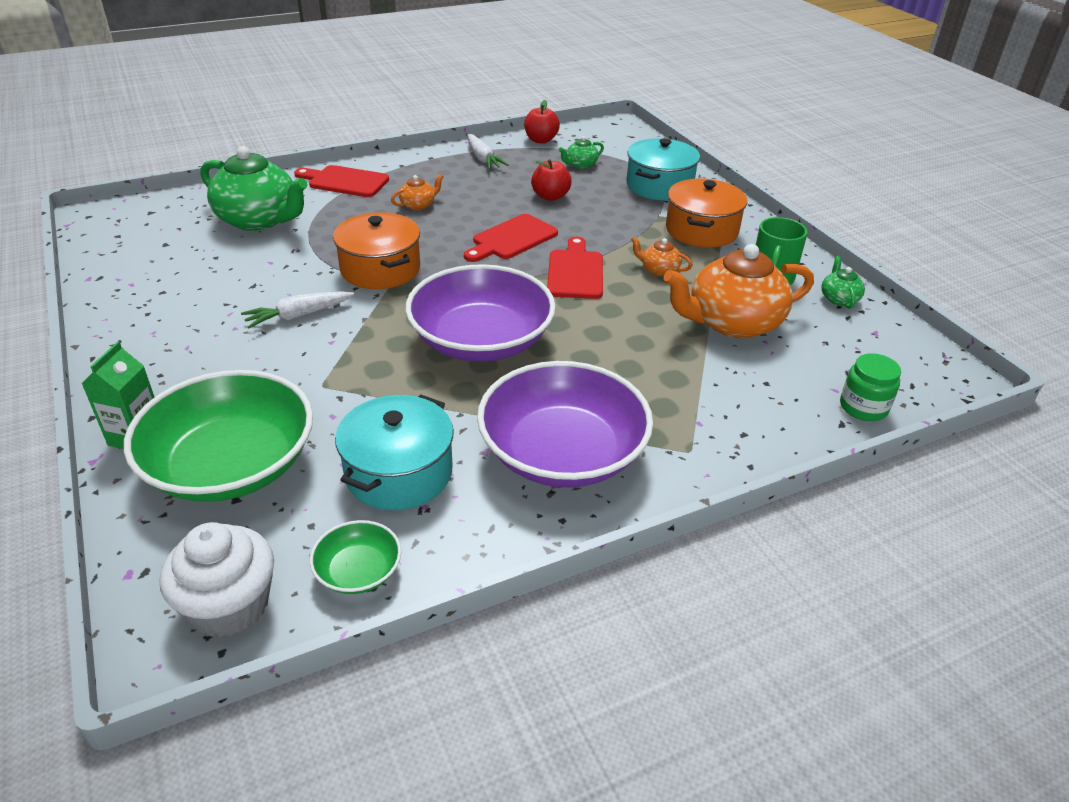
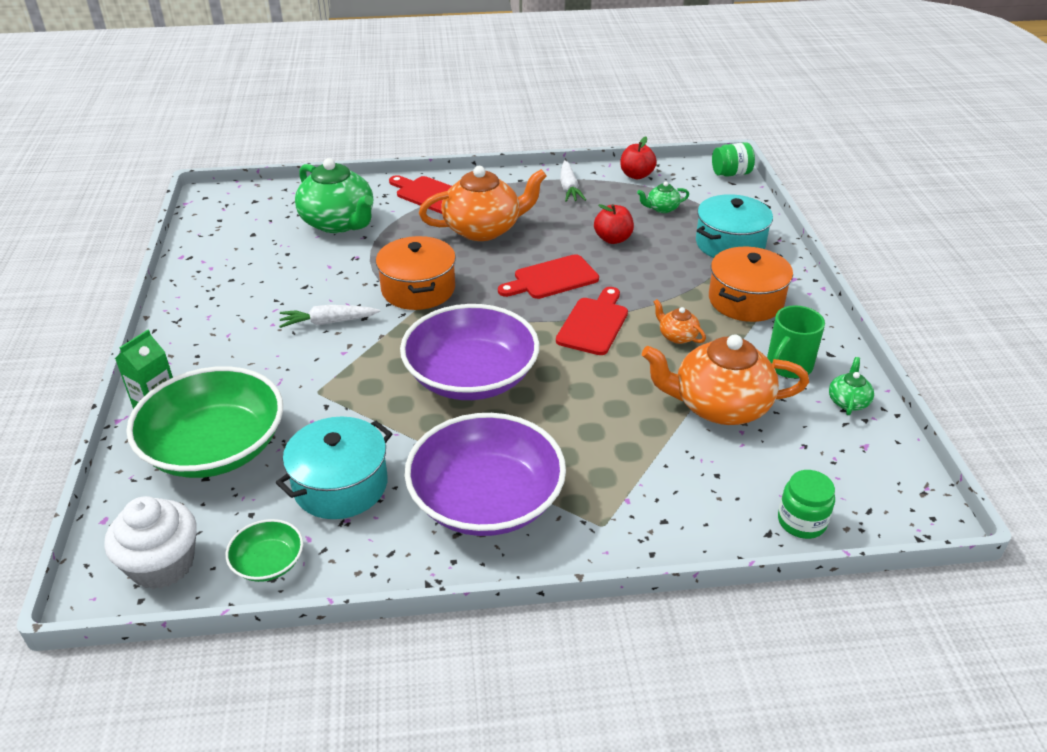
camera: 20 degrees right, 0 degrees up
orange teapot [391,174,444,210] -> orange teapot [419,166,547,241], size x2.26
none -> green jar [712,142,755,177]

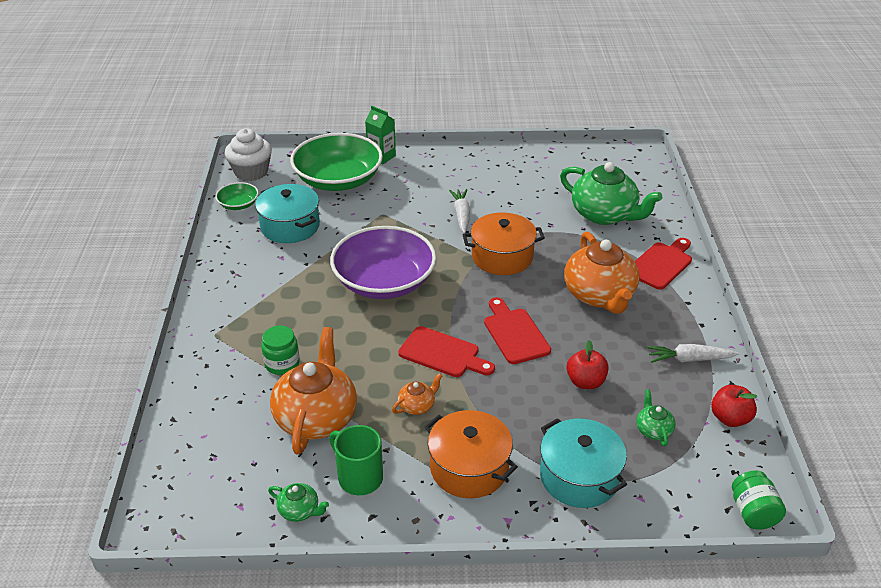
camera: 95 degrees right, 0 degrees up
green teapot [295,158,373,233] -> green teapot turned 105 degrees counterclockwise [560,162,662,225]
purple bowl [405,413,566,536] -> none
green jar [778,470,835,539] -> green jar moved to [261,325,300,375]

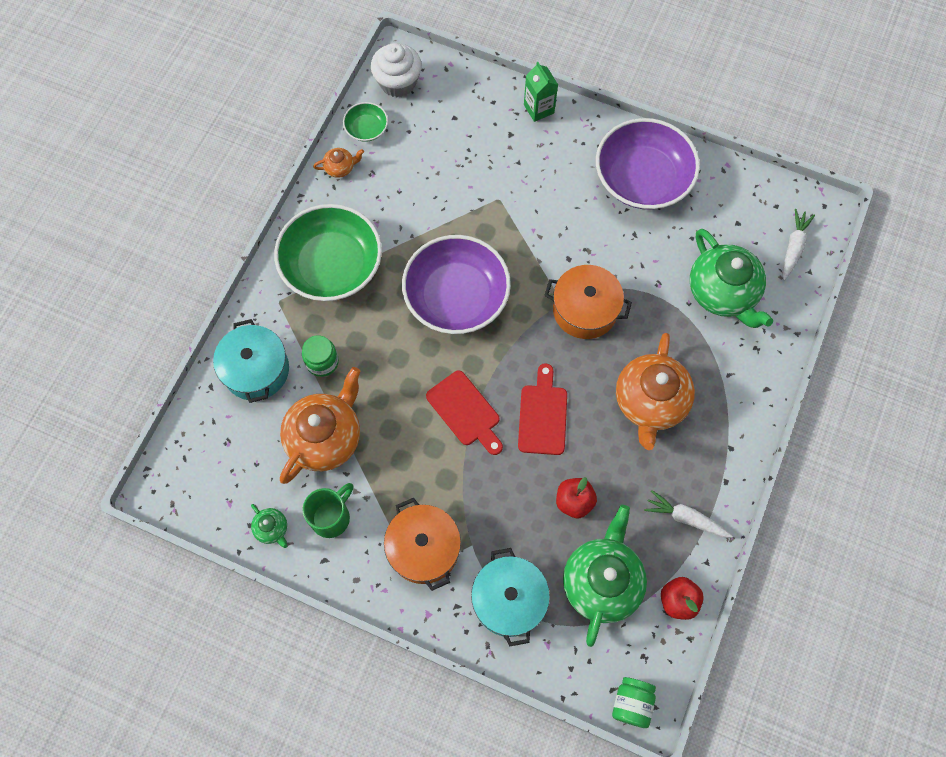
camera: 25 degrees right, 30 degrees up
turquoise pot [255,184,320,243] -> turquoise pot moved to [213,319,289,403]
green bowl [290,133,383,191] -> green bowl moved to [274,204,382,301]
green mug [329,425,383,495] -> green mug turned 60 degrees clockwise [303,483,353,538]
orange teapot [392,373,442,415] -> orange teapot moved to [313,148,364,178]
white carrot [449,189,470,233] -> white carrot moved to [782,209,815,281]
red cutting board [635,238,692,290] -> none
green teapot [636,389,675,446] -> green teapot [563,505,647,647], size x2.26
none -> purple bowl [596,118,700,209]

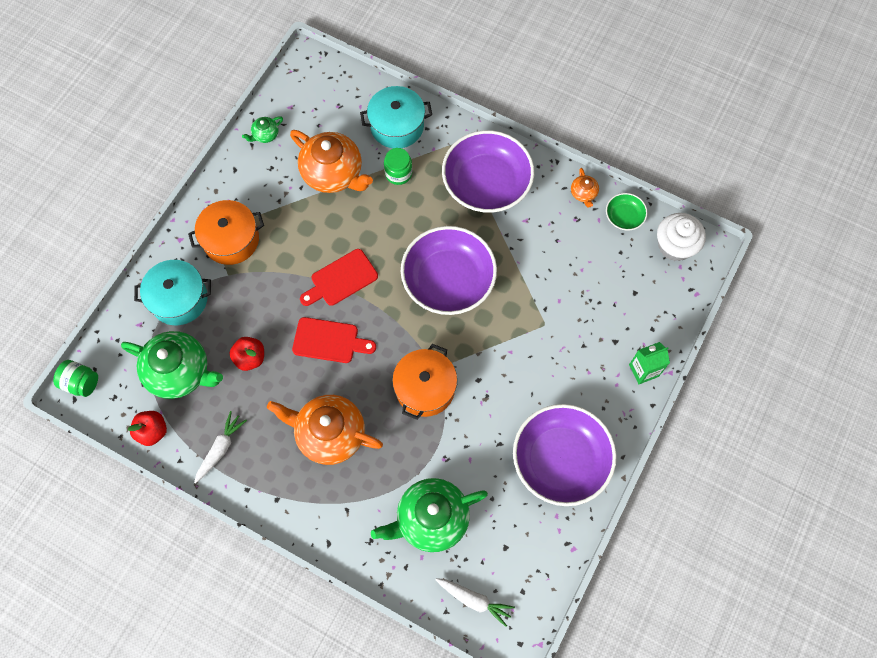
camera: 95 degrees right, 0 degrees up
green bowl [274,204,382,301] -> purple bowl [442,130,534,213]
green mug [303,483,353,538] -> none

